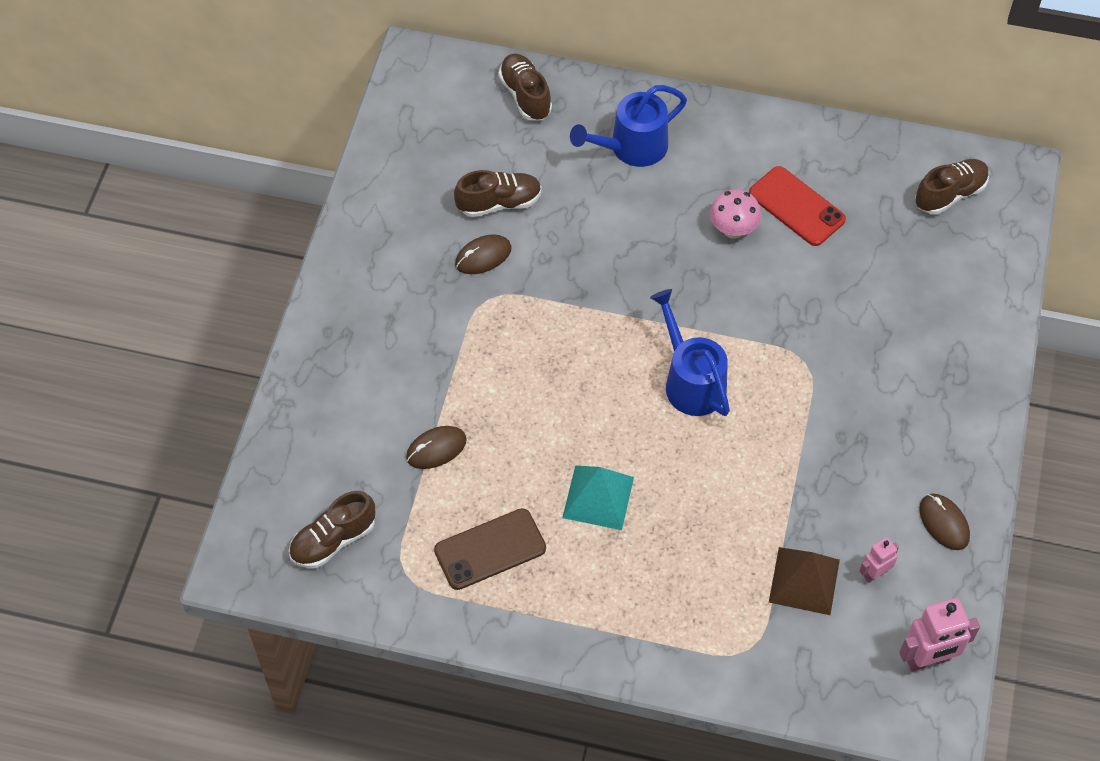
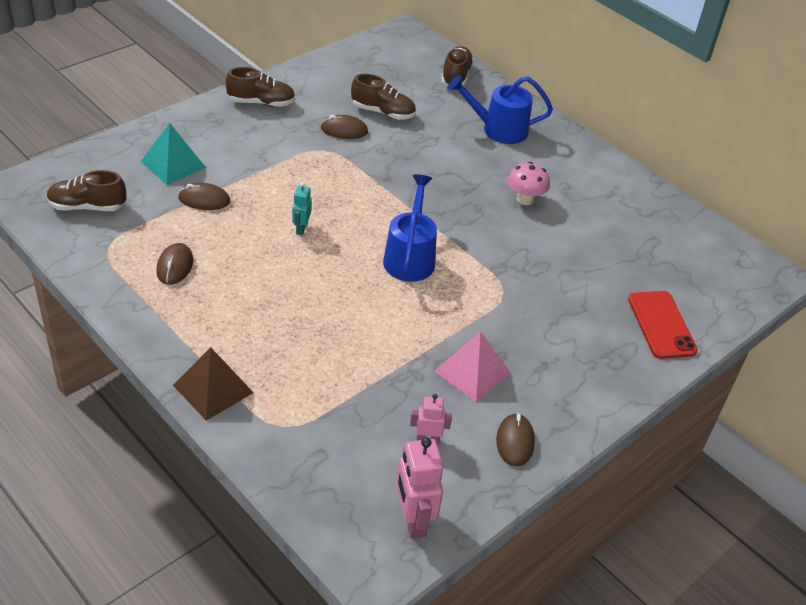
camera: 30 degrees right, 15 degrees down
brown phone [434,508,546,590] -> brown mouse [156,243,193,285]
turquoise pyramid [562,465,634,530] -> turquoise pyramid moved to [140,123,206,185]
red phone [749,166,846,246] -> red phone moved to [628,291,698,359]
brown pyramid [769,547,840,615] -> brown pyramid moved to [173,347,254,421]
pink robot [899,598,980,672] -> pink robot turned 60 degrees clockwise [396,437,443,539]
brown shoe [915,159,989,214] -> brown shoe moved to [225,67,295,107]
none -> turquoise robot [292,182,312,235]
none -> pink pyramid [434,331,510,402]

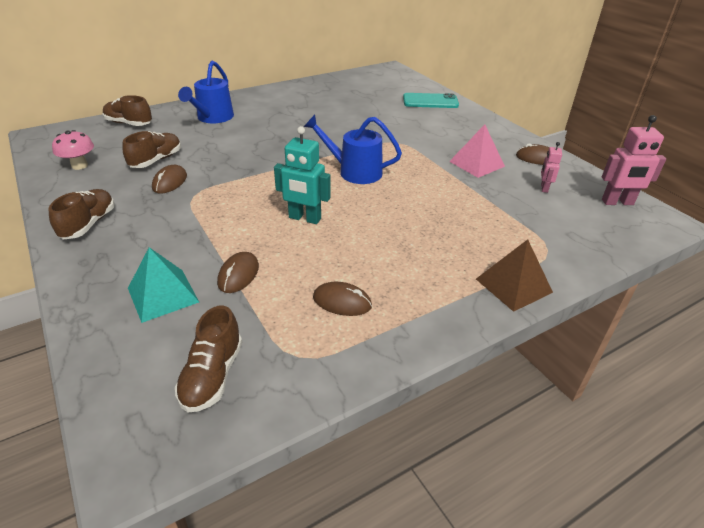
camera: 75 degrees left, 5 degrees down
turquoise robot [292,182,312,235] -> turquoise robot [274,126,331,224], size x1.75
pink mushroom [508,162,550,205] -> pink mushroom moved to [52,130,94,170]
red phone [628,291,698,359] -> turquoise phone [403,93,459,108]

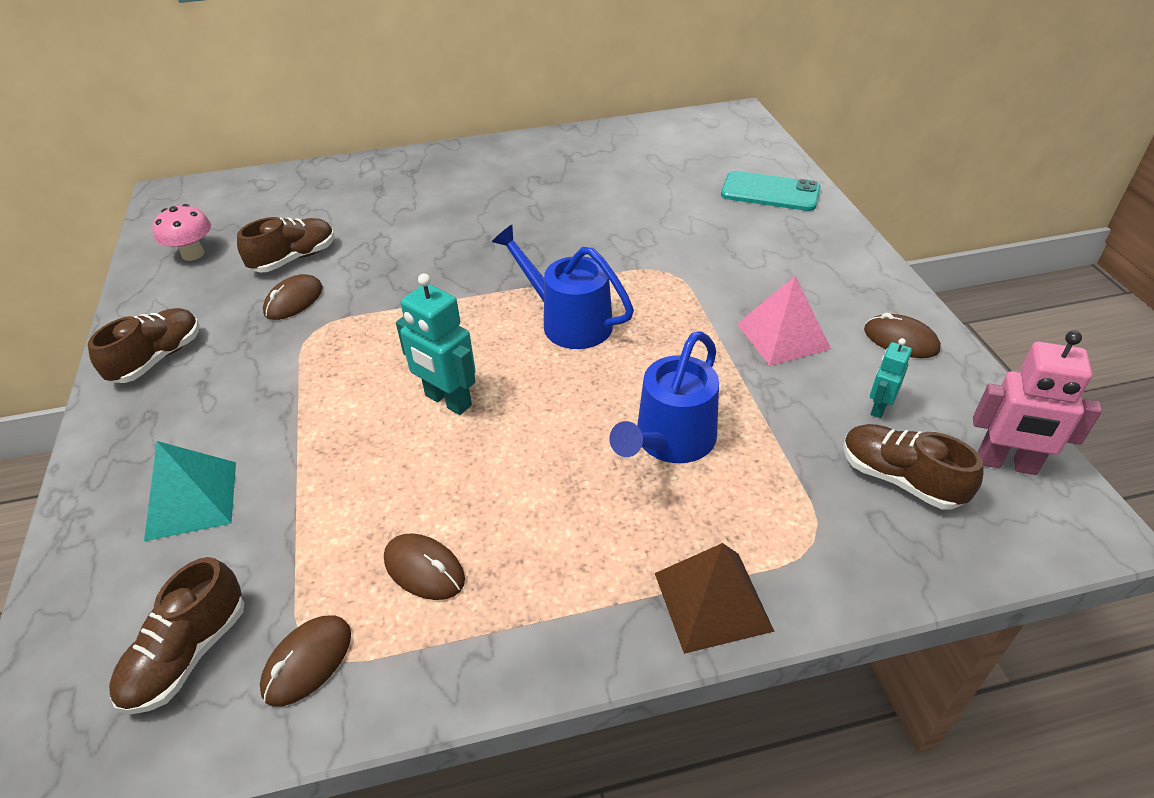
camera: 20 degrees right, 5 degrees up
brown shoe [103,95,152,126] -> brown shoe moved to [843,424,984,510]
blue watering can [178,61,234,123] -> blue watering can moved to [609,331,719,463]
brown mouse [217,252,259,293] -> brown mouse moved to [260,615,351,707]
pink robot [541,142,562,193] -> turquoise robot [870,338,912,418]

